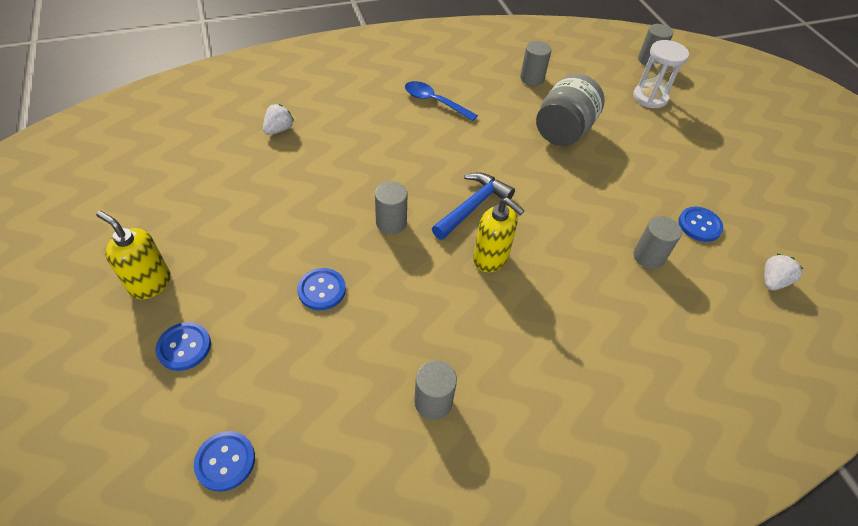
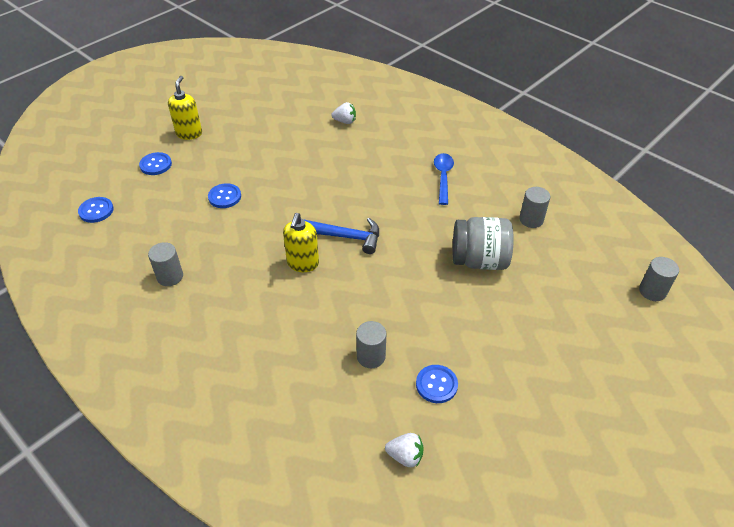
camera: 65 degrees right, 5 degrees down
grey cylinder [375,181,407,234] -> none
white hourglass [633,40,689,108] -> none

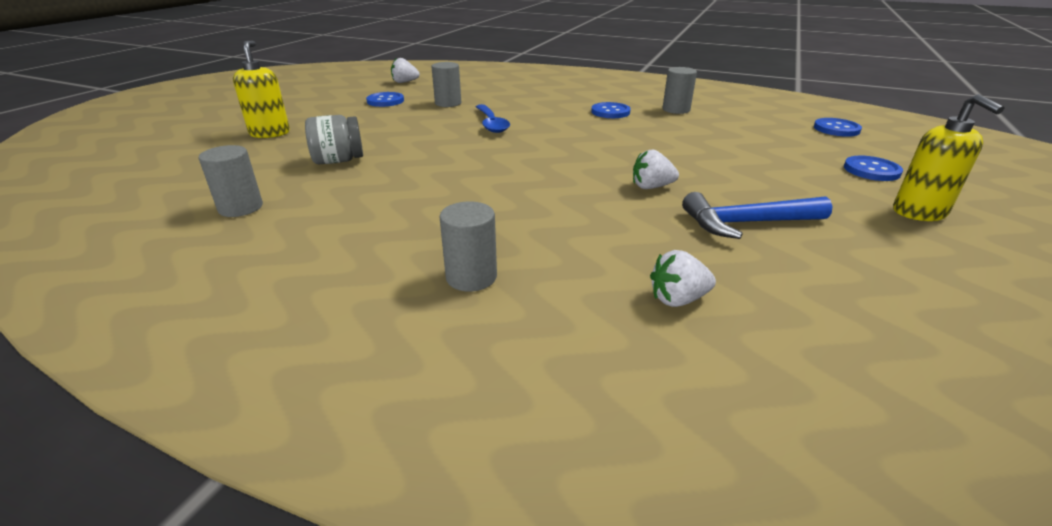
camera: 160 degrees right, 15 degrees down
blue button [208,183,241,208] -> blue button moved to [591,102,631,118]
yellow soap dispenser [283,213,319,272] -> yellow soap dispenser moved to [233,41,290,138]
blue hammer [305,218,379,254] -> blue hammer moved to [682,192,832,239]
blue spoon [434,153,454,205] -> blue spoon moved to [476,104,510,133]
grey jar [453,217,514,270] -> grey jar [305,115,363,165], size x0.66
grey cylinder [639,257,679,301] -> grey cylinder moved to [439,202,497,291]
none -> white strawberry [633,149,679,189]

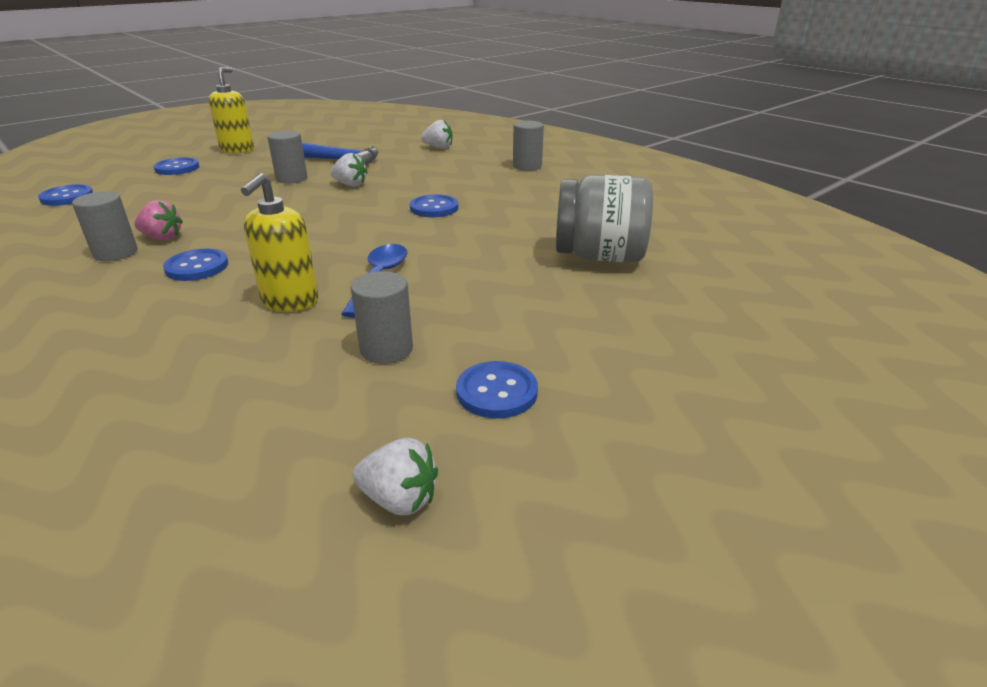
camera: 155 degrees left, 0 degrees up
grey cylinder [199,145,263,217] -> grey cylinder moved to [267,131,307,184]
yellow soap dispenser [233,41,290,138] -> yellow soap dispenser moved to [241,173,319,312]
grey jar [305,115,363,165] -> grey jar [556,175,653,262], size x1.51
none -> pink strawberry [134,200,183,240]
none -> blue button [410,194,458,217]

